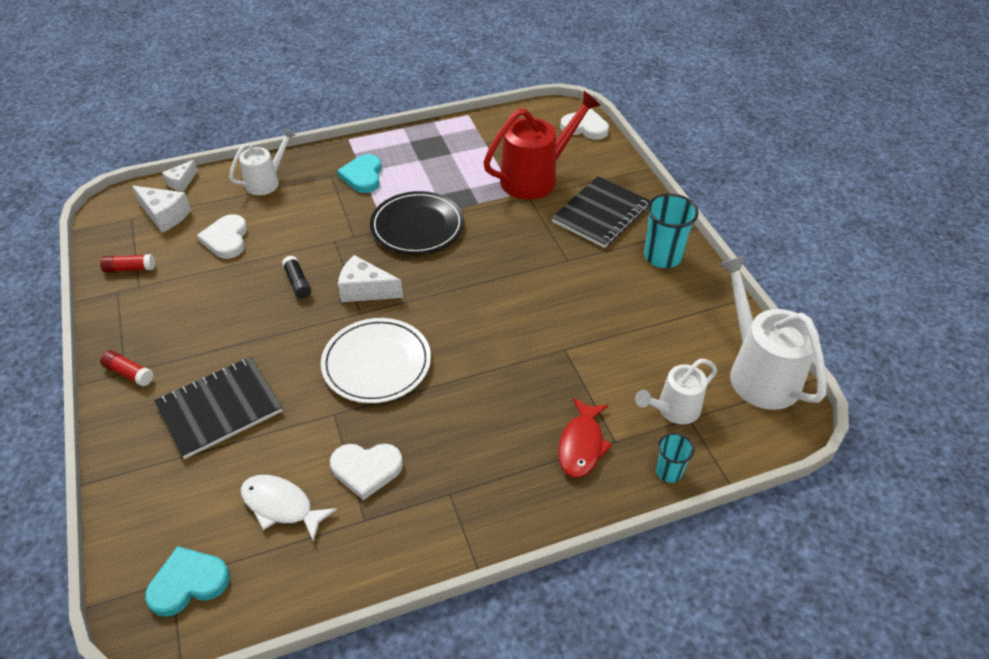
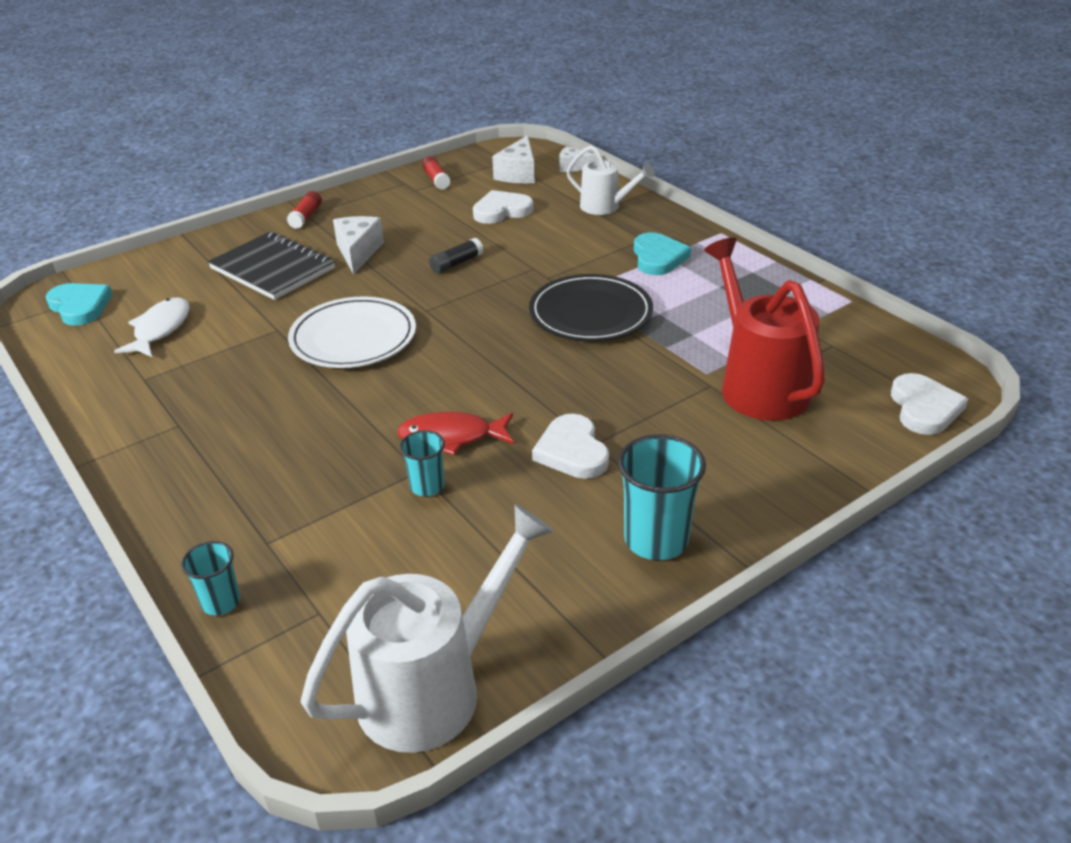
camera: 75 degrees right, 10 degrees down
white heart [330,444,403,500] -> white heart moved to [532,414,609,479]
turquoise heart [337,154,382,193] -> turquoise heart turned 105 degrees clockwise [634,232,691,275]
white cheese [338,255,403,302] -> white cheese moved to [333,216,384,275]
red watering can [483,91,601,200] -> red watering can turned 150 degrees counterclockwise [704,237,825,421]
black notebook [552,176,650,248] -> none
red fish [558,398,613,477] -> red fish moved to [397,412,514,455]
white watering can [635,359,717,424] -> none
none -> turquoise cup [400,430,445,497]

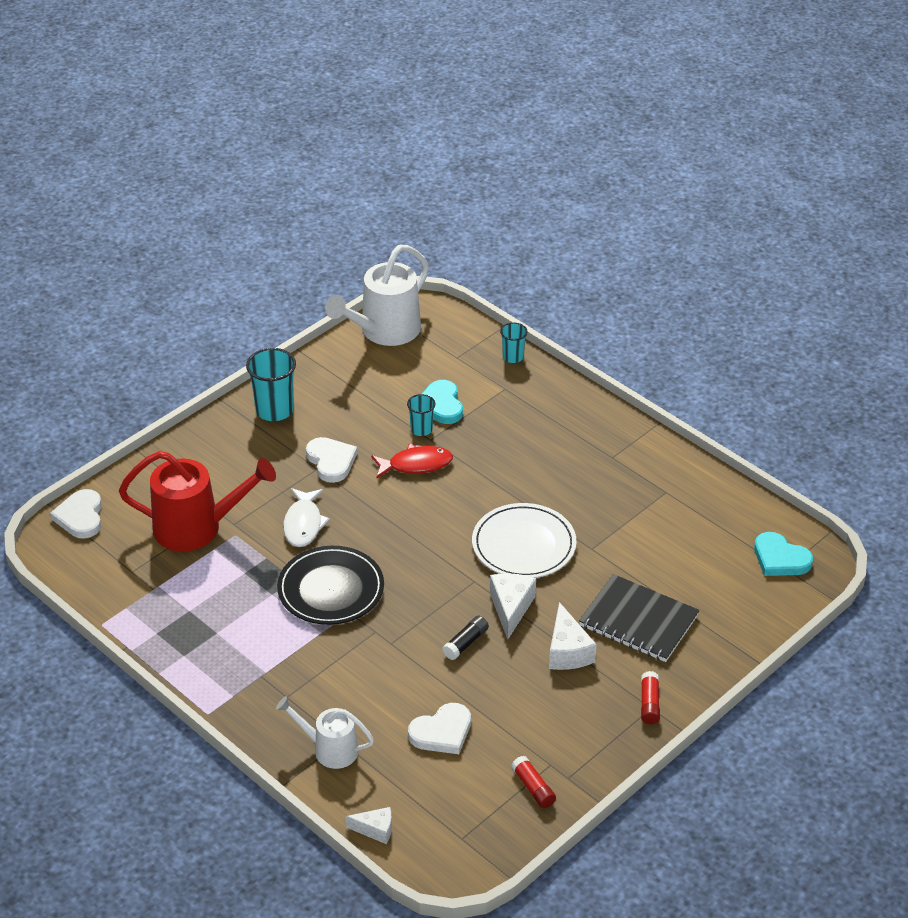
camera: 170 degrees right, 5 degrees up
white fish [114,297,190,357] -> white fish moved to [283,488,330,547]
white cheese [492,135,535,183] -> white cheese moved to [490,573,536,639]
turquoise heart [634,232,691,275] -> turquoise heart moved to [422,380,463,424]
red watering can [704,237,825,421] -> red watering can turned 60 degrees counterclockwise [119,451,276,552]

